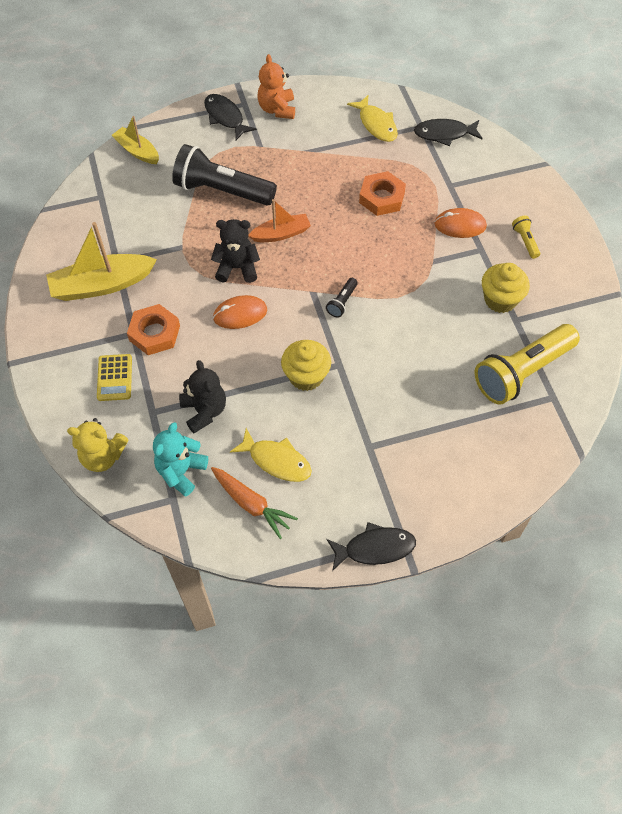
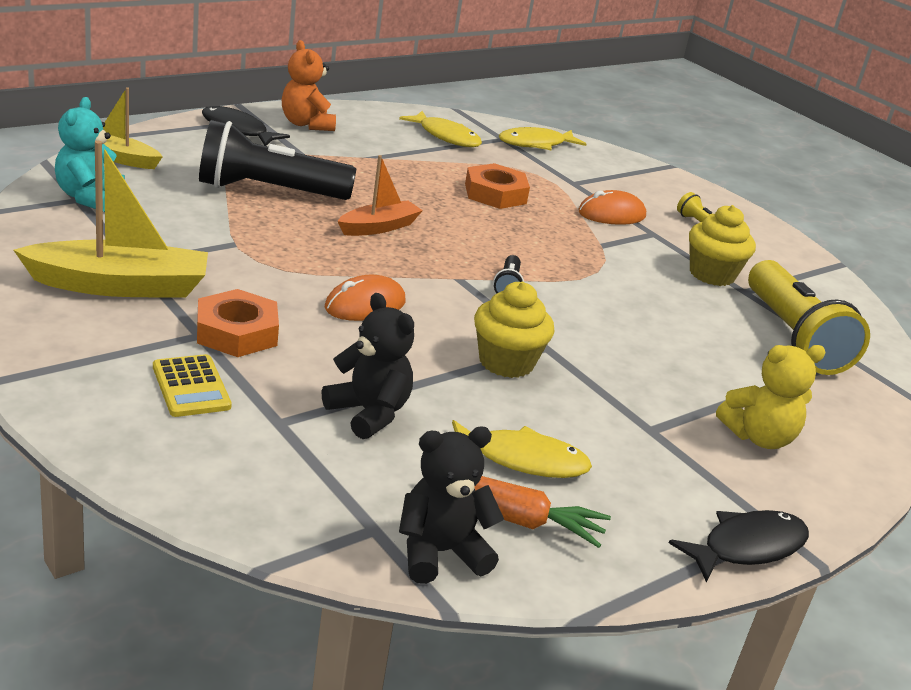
camera: 25 degrees left, 30 degrees down
yellow boat [46,222,157,301] -> yellow boat turned 150 degrees counterclockwise [14,141,208,298]
yellow teddy bear [67,418,129,472] -> yellow teddy bear moved to [716,345,826,449]
turquoise teddy bear [153,422,208,497] -> turquoise teddy bear moved to [55,97,125,212]
black teddy bear [211,219,260,283] -> black teddy bear moved to [399,427,504,584]
black fish [414,119,483,146] -> yellow fish [499,127,586,150]
yellow flashlight [475,324,580,405] -> yellow flashlight turned 45 degrees counterclockwise [748,260,870,375]

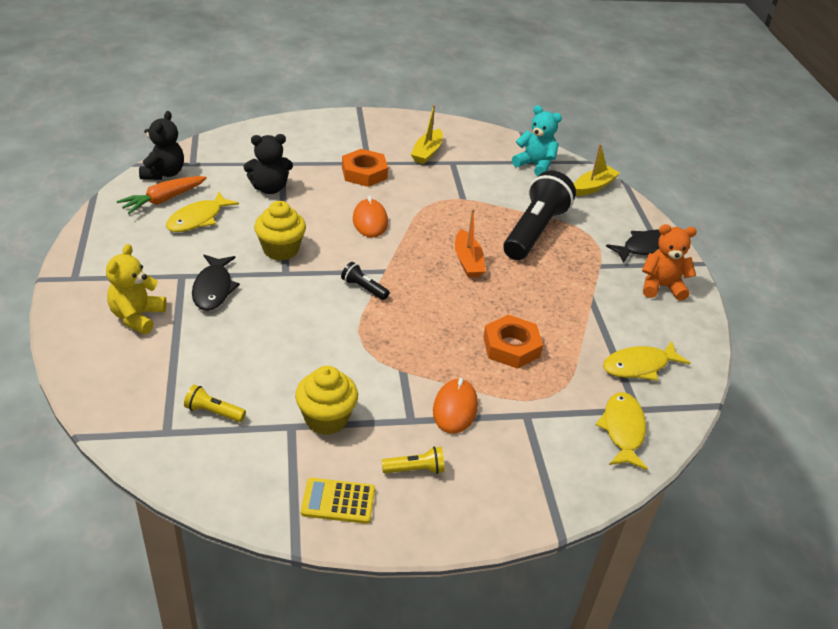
camera: 120 degrees right, 10 degrees up
yellow boat [14,141,208,298] -> yellow boat [411,105,443,164], size x0.60
yellow calculator [153,354,232,417] -> yellow calculator moved to [301,478,375,524]
black fish [669,510,809,583] -> black fish moved to [192,255,240,311]
yellow flashlight [748,260,870,375] -> yellow flashlight [184,385,246,422], size x0.42

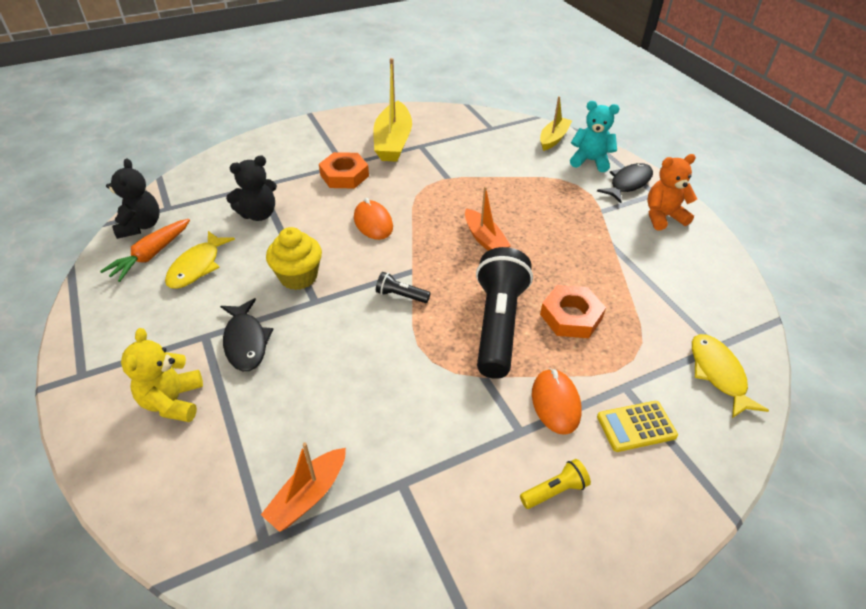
camera: 15 degrees left, 5 degrees up
yellow flashlight [184,385,246,422] -> orange boat [261,443,346,532]
yellow cupcake [295,366,358,435] -> none
yellow calculator [301,478,375,524] -> yellow calculator moved to [597,401,678,452]
yellow boat [411,105,443,164] -> yellow boat [373,58,412,162], size x1.65
black flashlight [503,170,576,260] -> black flashlight moved to [476,247,533,379]
turquoise teddy bear [512,105,562,176] -> turquoise teddy bear moved to [570,101,620,172]
yellow fish [603,341,690,381] -> none

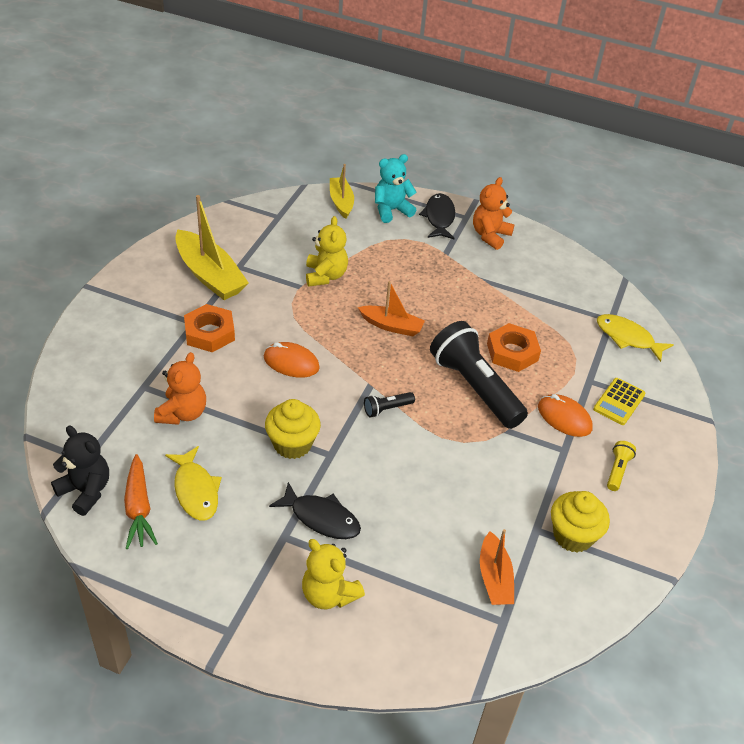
camera: 45 degrees left, 0 degrees up
black teddy bear [226,156,277,221] -> orange teddy bear [154,352,206,425]
none -> yellow teddy bear [306,216,348,286]
none -> yellow cupcake [551,491,610,553]

